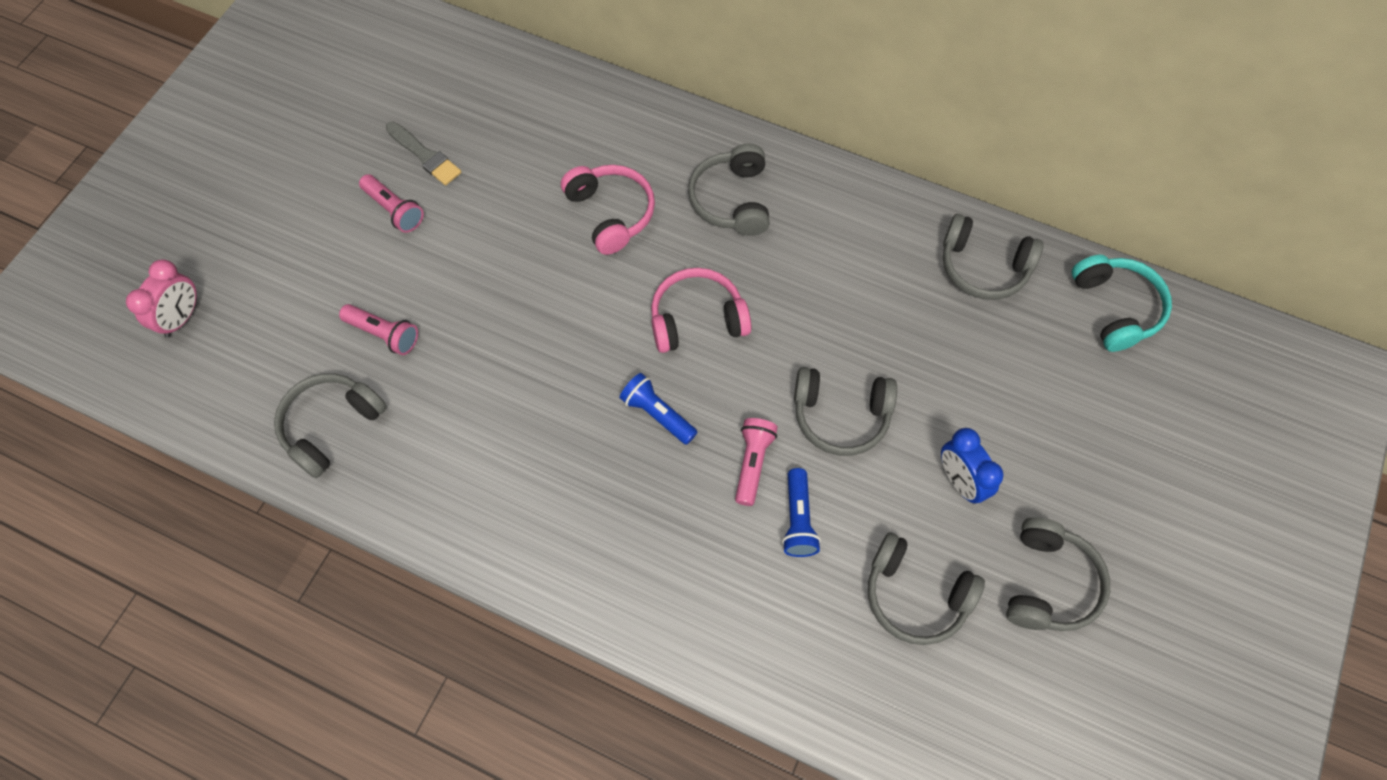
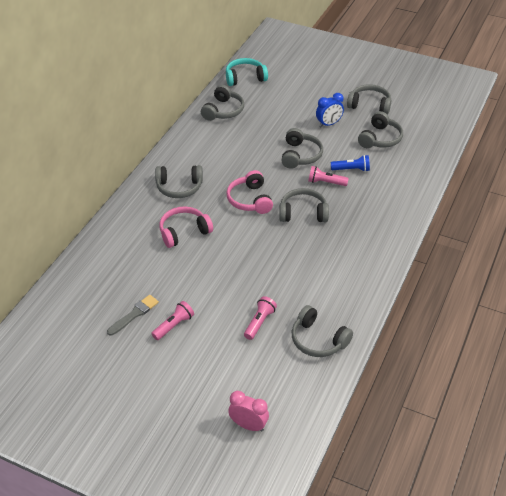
camera: 90 degrees left, 20 degrees down
blue flashlight [620,373,697,445] -> grey headphones [279,188,329,222]

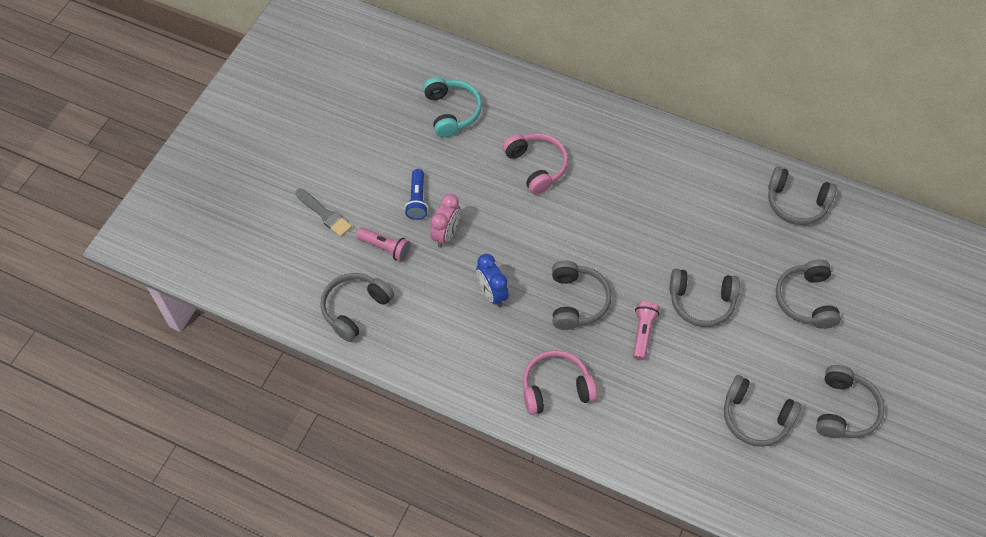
camera: 90 degrees right, 15 degrees up
grey brush [107,295,159,336] -> grey brush moved to [295,189,352,237]
pink flashlight [151,301,194,340] -> none
grey headphones [155,165,203,198] -> grey headphones moved to [776,259,841,329]
turquoise headphones [226,58,268,86] -> turquoise headphones moved to [423,77,482,138]
pink headphones [226,170,273,214] -> pink headphones moved to [523,350,597,415]
pink clock [228,391,269,432] -> pink clock moved to [430,194,460,247]
blue clock [316,93,344,127] -> blue clock moved to [476,254,509,307]
blue flashlight [331,155,370,172] -> blue flashlight moved to [405,169,428,220]

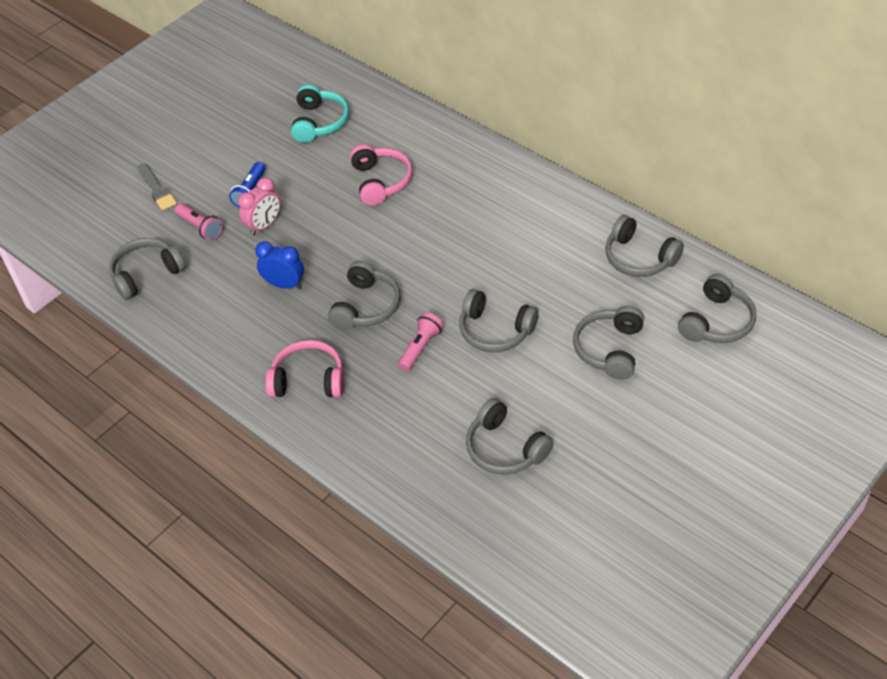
camera: 20 degrees right, 10 degrees down
blue clock [476,254,509,307] -> blue clock turned 120 degrees clockwise [255,241,304,289]
grey headphones [816,365,885,438] -> grey headphones moved to [678,274,756,343]

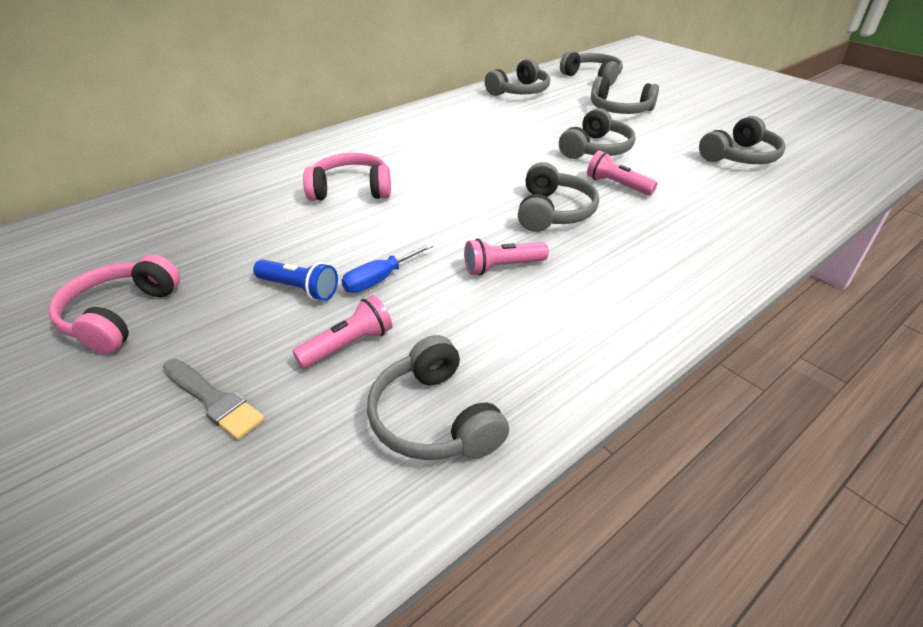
camera: 85 degrees left, 10 degrees down
grey brush [138,163,177,211] -> grey brush turned 60 degrees clockwise [163,359,265,440]
pink clock [238,177,280,236] -> blue screwdriver [341,243,434,293]
blue clock [255,241,304,289] -> pink flashlight [464,239,549,275]
pink headphones [265,340,344,397] -> pink headphones moved to [49,255,180,354]
turquoise headphones [291,84,349,143] -> none
grey headphones [328,261,401,330] -> grey headphones turned 75 degrees clockwise [518,162,599,232]

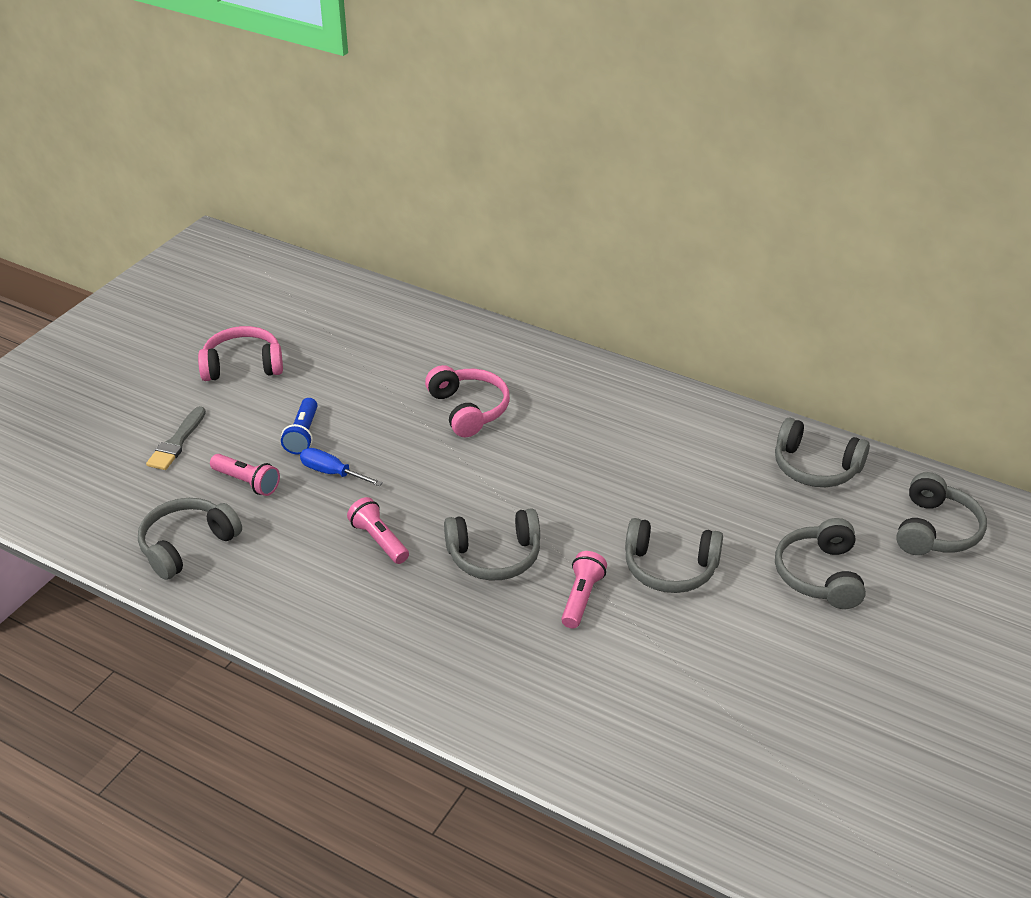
camera: 70 degrees right, 0 degrees up
grey headphones [699,116,786,164] -> none

